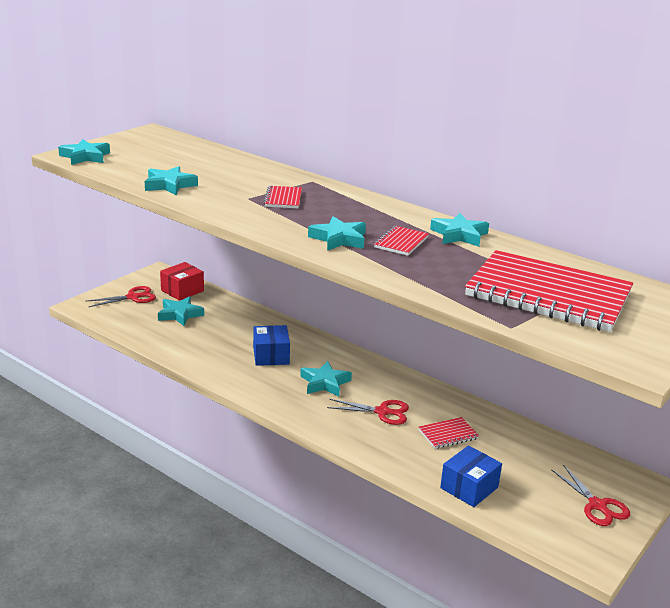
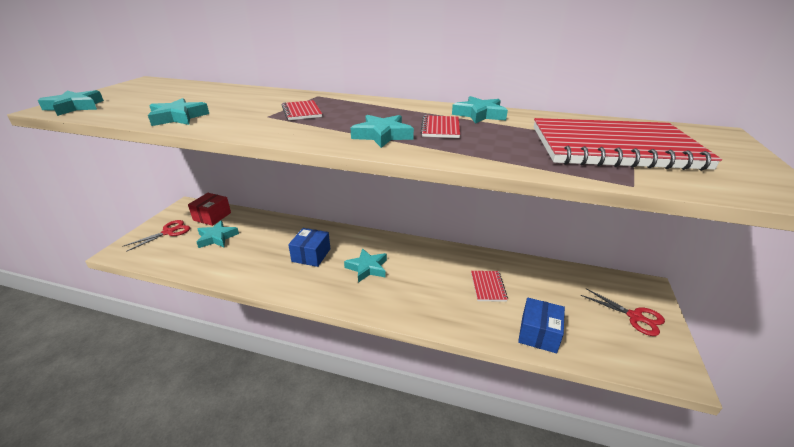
camera: 20 degrees left, 5 degrees up
blue box [253,325,290,366] -> blue box turned 45 degrees clockwise [288,228,330,267]
red scissors [327,399,409,425] -> none
red notebook [419,417,479,449] -> red notebook turned 45 degrees counterclockwise [471,271,508,302]

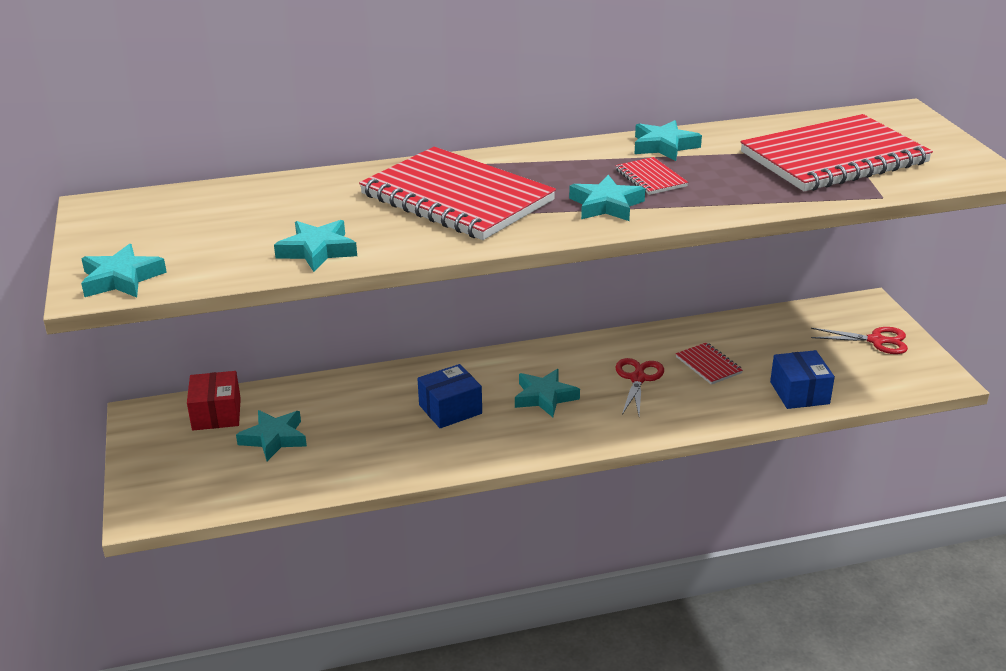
camera: 30 degrees left, 0 degrees up
red scissors [122,220,190,252] -> red scissors moved to [616,358,664,415]
red notebook [281,100,322,120] -> red notebook [359,147,556,240], size x2.42
blue box [288,228,330,267] -> blue box turned 75 degrees clockwise [417,364,482,428]

